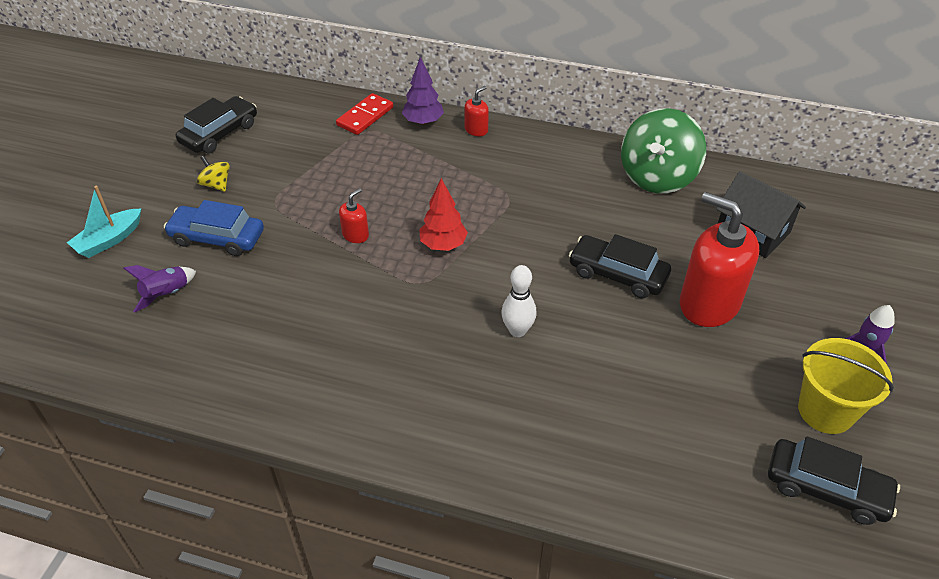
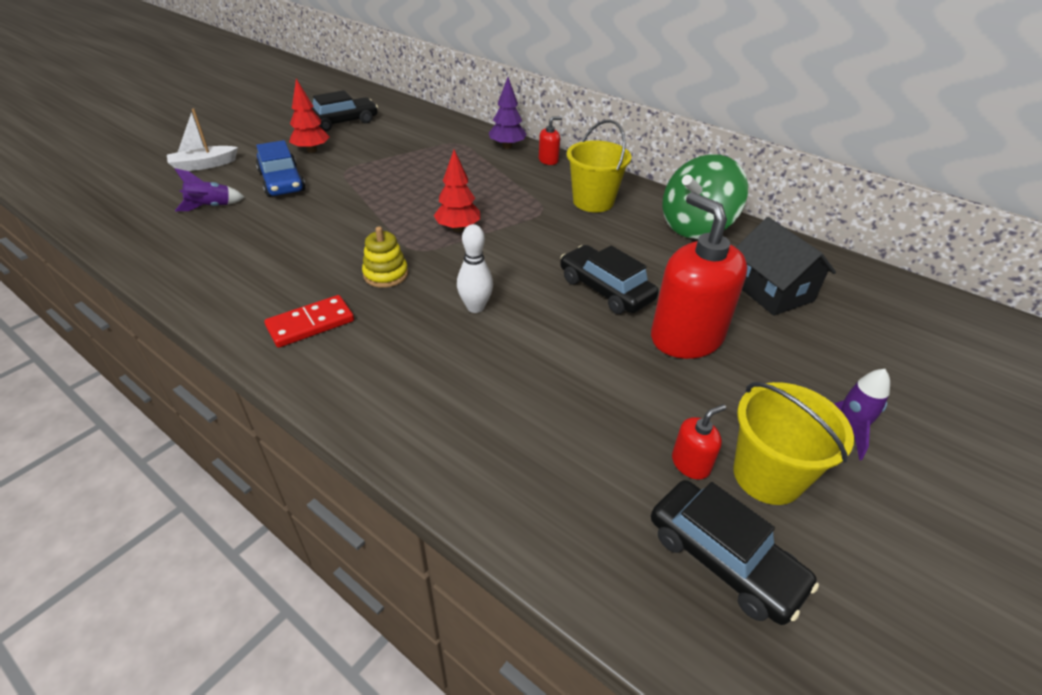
camera: 20 degrees right, 5 degrees down
turquoise boat [67,186,141,258] -> white boat [167,108,238,171]
blue car [164,200,264,256] -> blue car turned 150 degrees counterclockwise [256,140,305,197]
yellow spinning top [197,156,230,192] -> red tree [289,79,330,153]
red domino [336,93,393,135] -> red domino moved to [264,295,354,348]
red soap dispenser [339,188,369,243] -> red soap dispenser moved to [672,404,726,480]
none -> yellow stacking toy [362,226,408,288]
none -> yellow bucket [567,120,631,212]

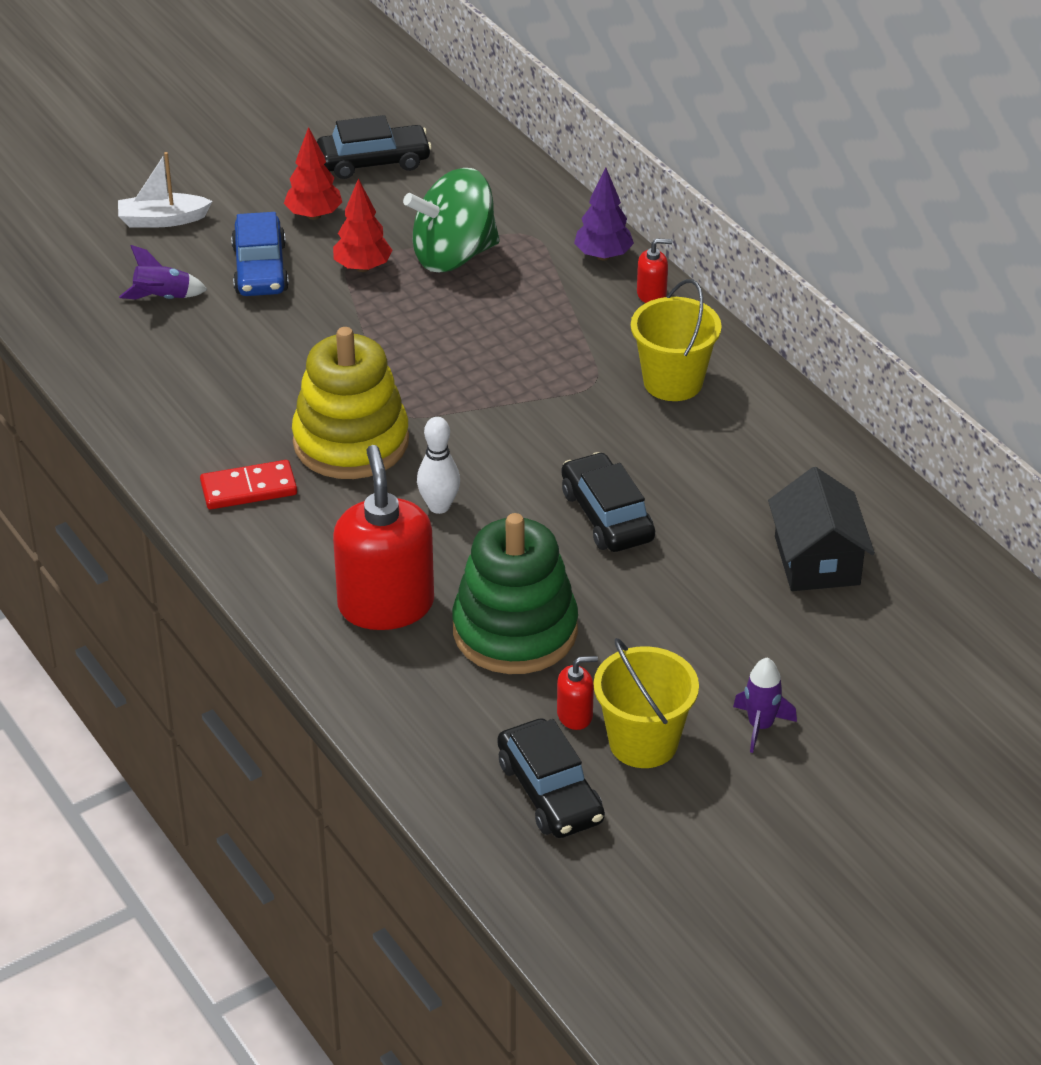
camera: 20 degrees right, 0 degrees up
yellow stacking toy [362,226,408,288] -> yellow stacking toy [292,327,409,479], size x2.08
red tree [434,149,480,232] -> red tree moved to [333,178,393,272]
red soap dispenser [651,192,747,359] -> red soap dispenser moved to [333,445,434,630]
green spinning top [662,154,748,239] -> green spinning top moved to [403,168,500,272]
none -> green stacking toy [452,513,578,674]

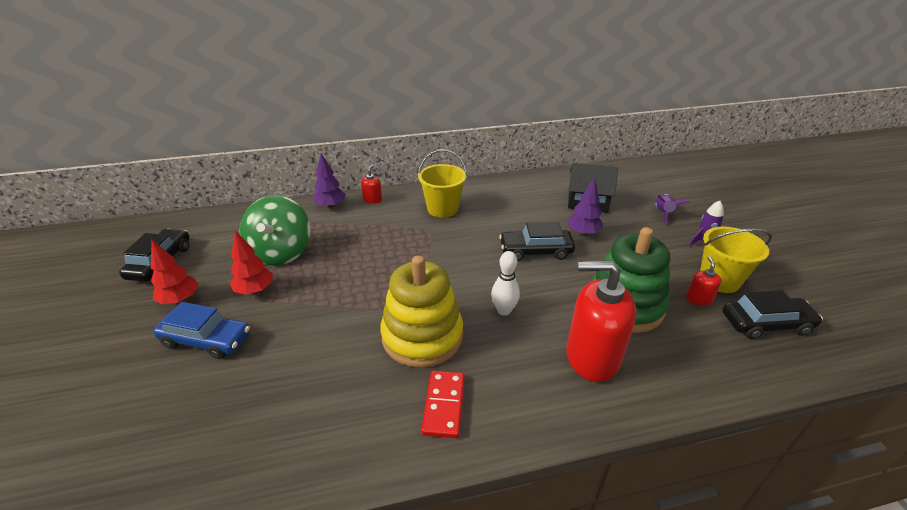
camera: 70 degrees left, 5 degrees down
white boat [118,152,213,227] -> none
purple rocket [119,245,208,299] -> purple rocket moved to [655,194,690,224]
none -> purple tree [567,177,603,236]

